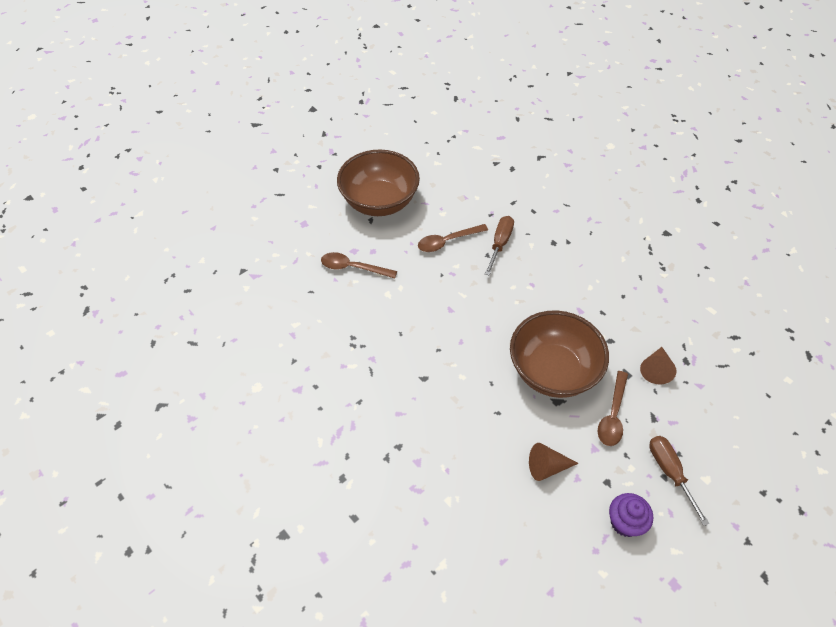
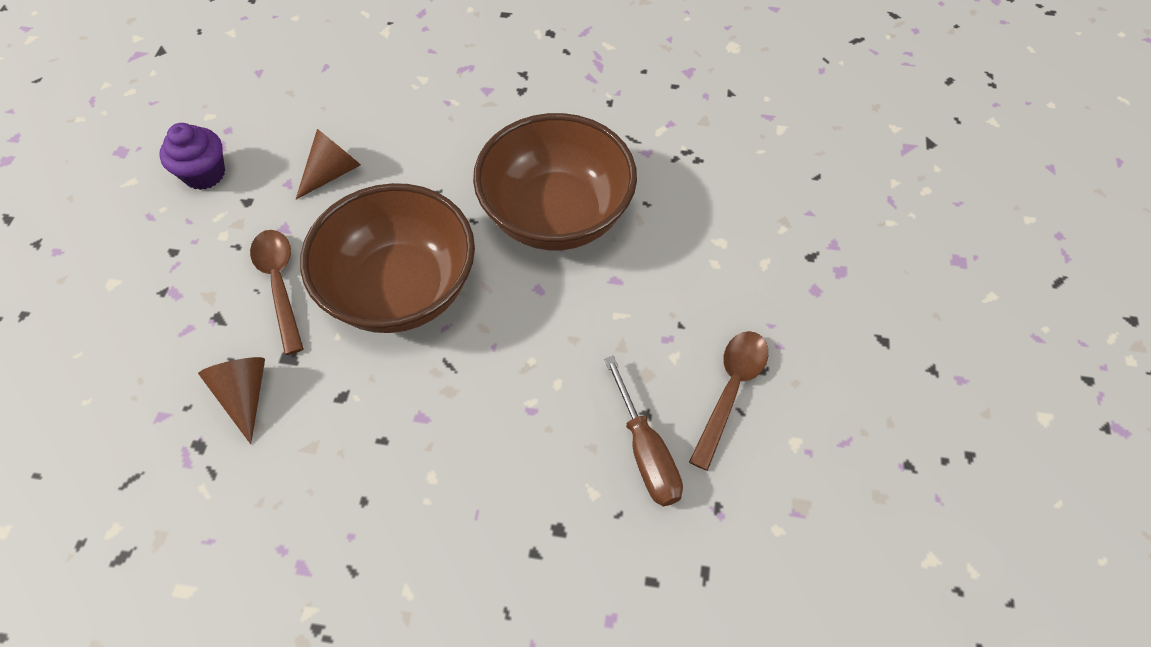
camera: 140 degrees right, 5 degrees up
brown spoon [321,252,397,279] -> none
brown bowl [337,149,420,216] -> brown bowl moved to [473,113,637,250]
brown screwdriver [649,436,710,526] -> none

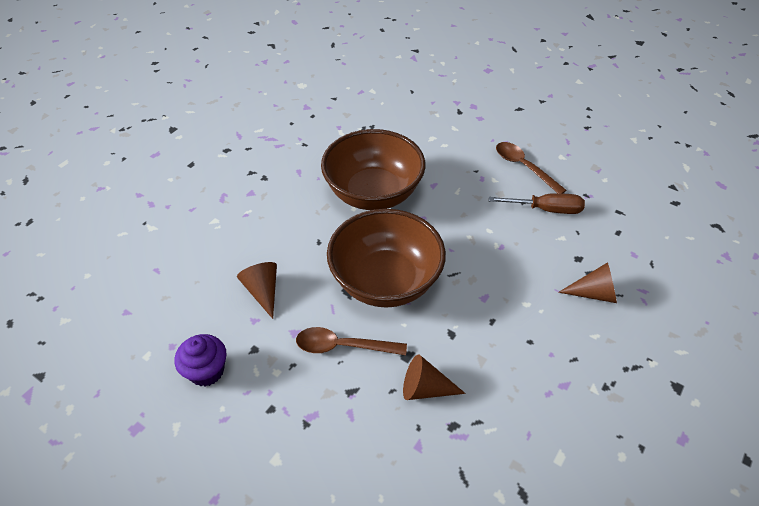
camera: 65 degrees left, 10 degrees down
none -> brown cone [558,262,617,303]

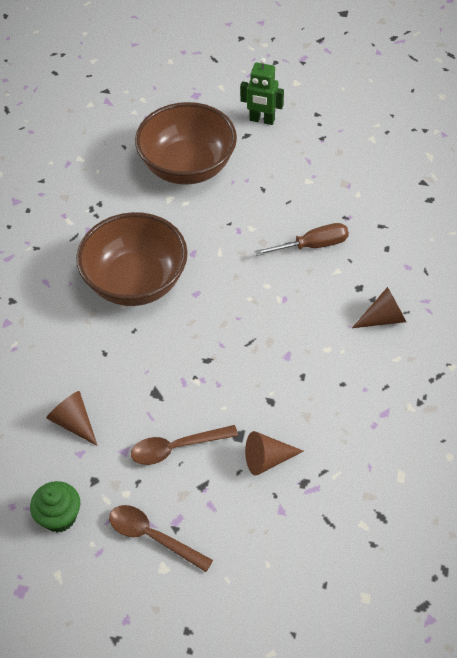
camera: 20 degrees left, 5 degrees up
purple cupcake [175,334,227,386] -> green cupcake [30,481,80,532]
brown bowl [327,209,446,308] -> brown bowl moved to [135,102,237,185]
brown spoon [496,142,567,194] -> brown spoon moved to [109,505,213,572]
none -> green robot [240,58,284,125]

